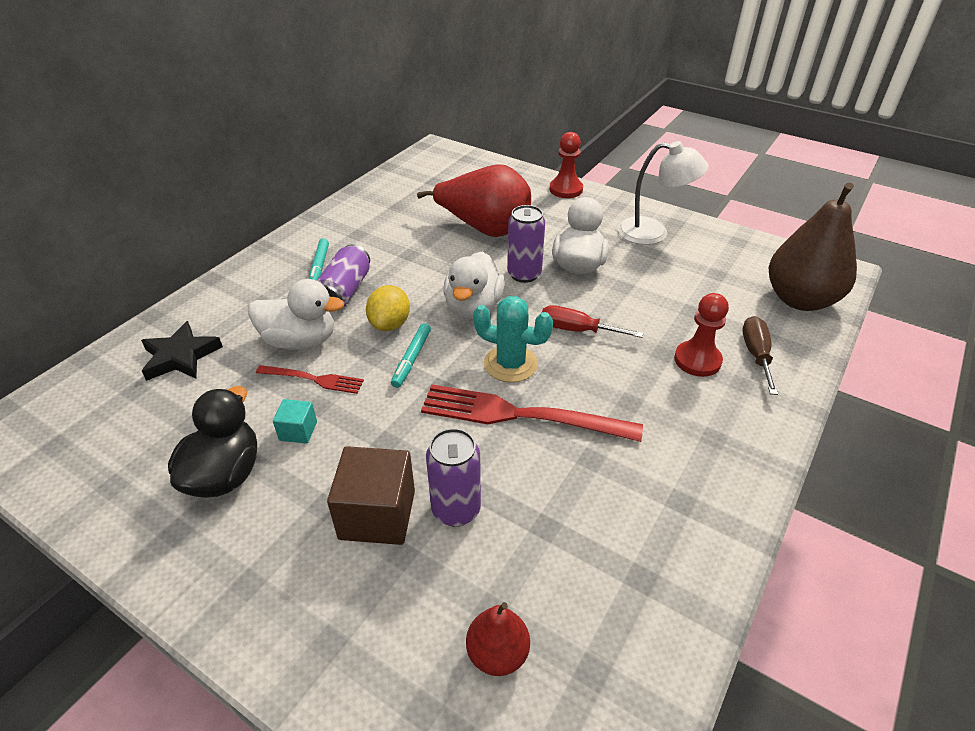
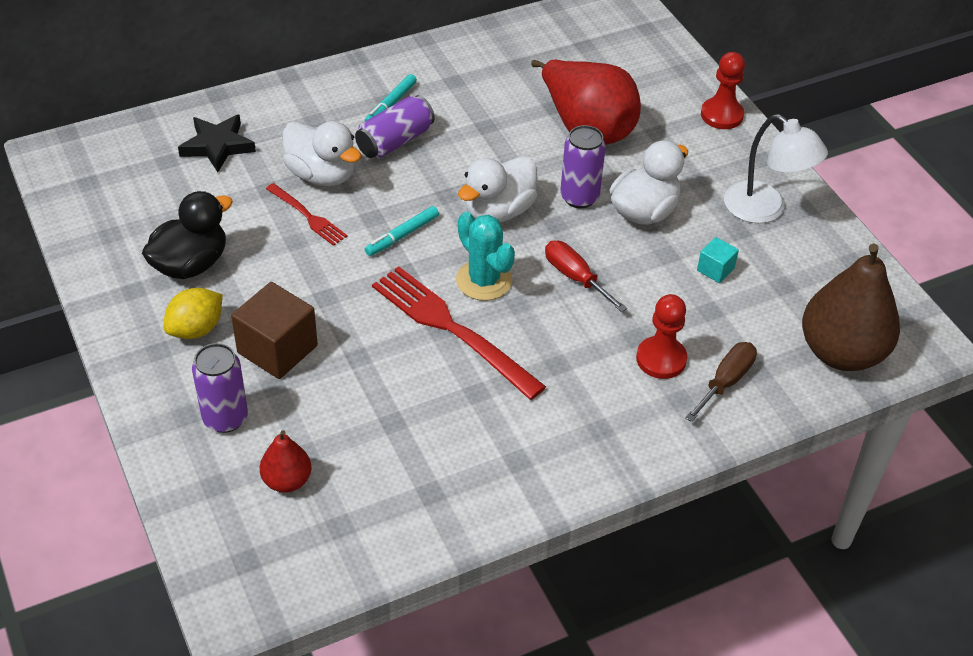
camera: 30 degrees right, 5 degrees up
turquoise cube [273,399,317,444] -> turquoise cube moved to [697,237,739,283]
yellow lemon [366,285,410,331] -> yellow lemon moved to [163,288,223,339]
purple can [426,428,481,527] -> purple can moved to [192,343,248,433]

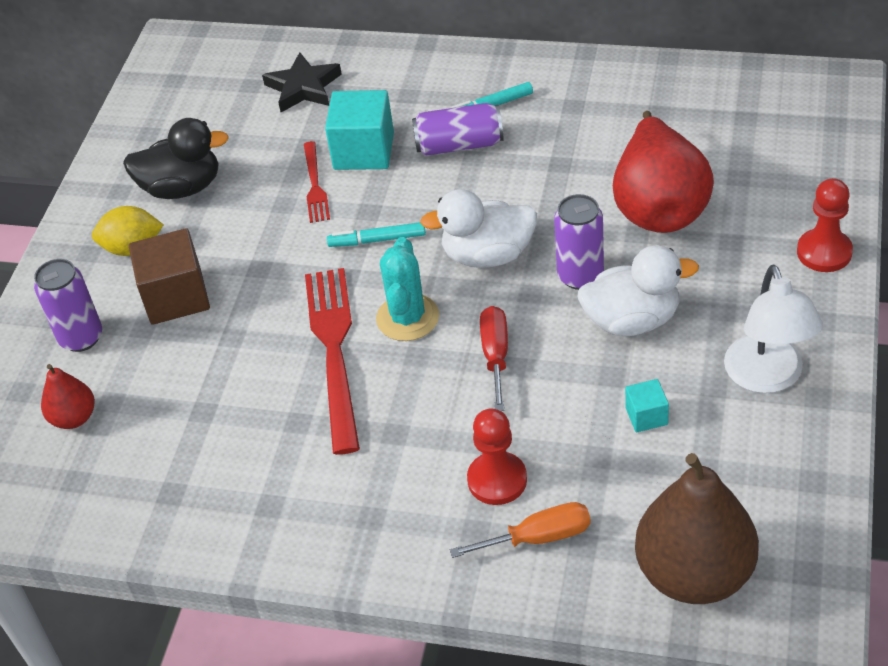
camera: 45 degrees right, 0 degrees up
white duck [282,121,362,186] -> turquoise cube [325,90,394,170]
brown screwdriver [685,342,757,422] -> orange screwdriver [450,502,591,558]

